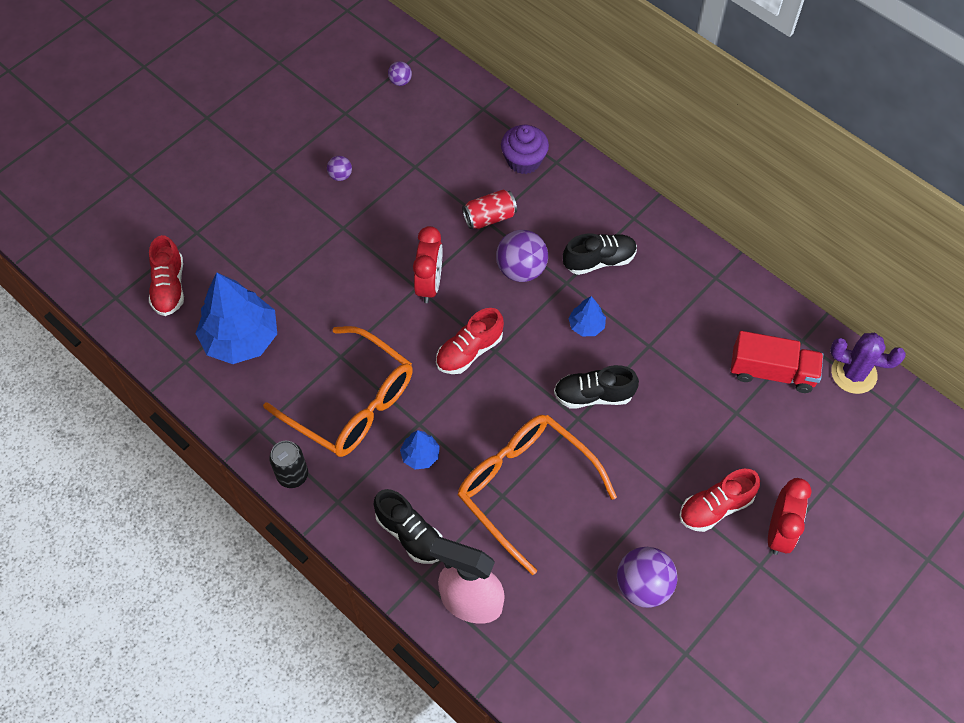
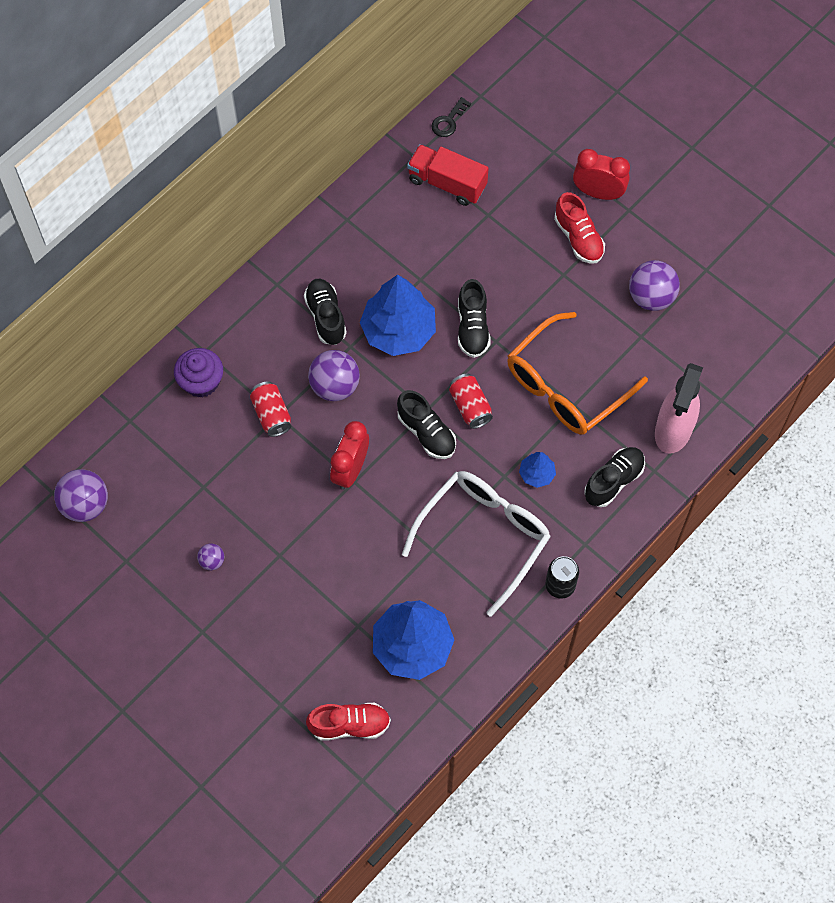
camera: 90 degrees left, 5 degrees up
orange glasses [263,326,413,457] -> white glasses [402,471,551,617]
purple ball [388,61,412,86] -> purple ball [54,469,108,522], size x1.97
red clock [413,226,442,303] -> red clock turned 75 degrees counterclockwise [330,421,369,490]
red shoe [436,308,504,374] -> black shoe [397,390,456,459]
blue tree [568,296,606,337] -> blue tree [360,275,436,356], size x2.13
red truck [731,331,823,393] -> red truck turned 75 degrees counterclockwise [407,144,489,206]
purple cactus [830,333,906,394] -> black key [431,97,471,137]
none -> red can [449,374,493,429]

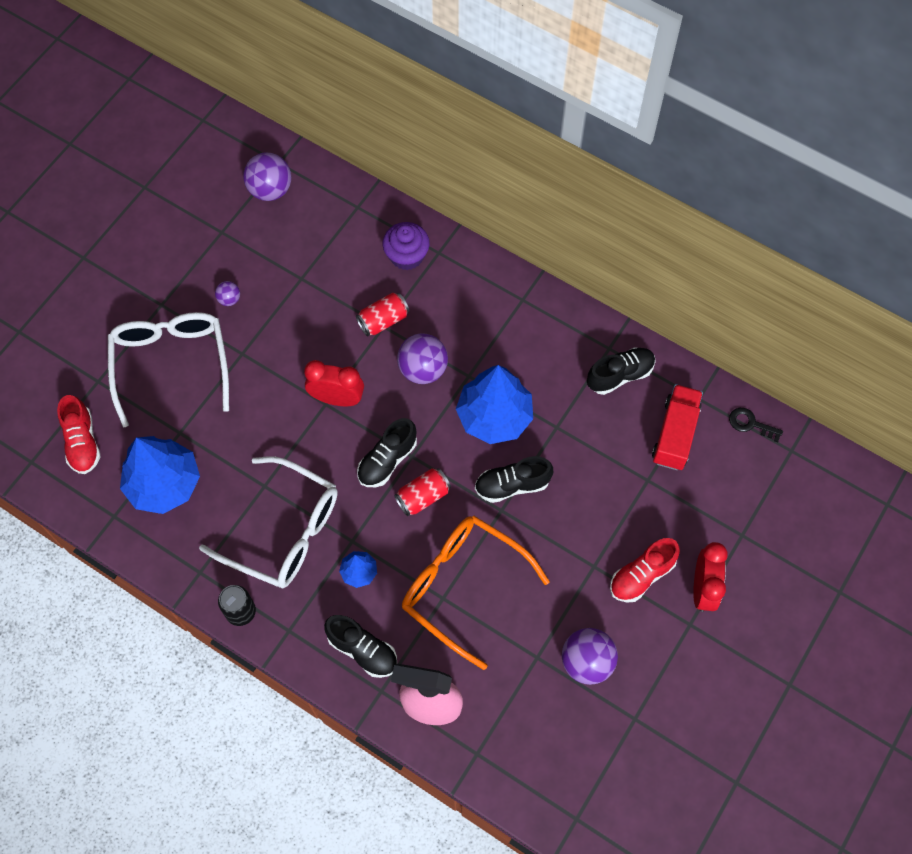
camera: 80 degrees right, 0 degrees up
black shoe [304,279,347,345] -> black shoe moved to [587,347,656,395]
none -> white glasses [108,312,229,427]

